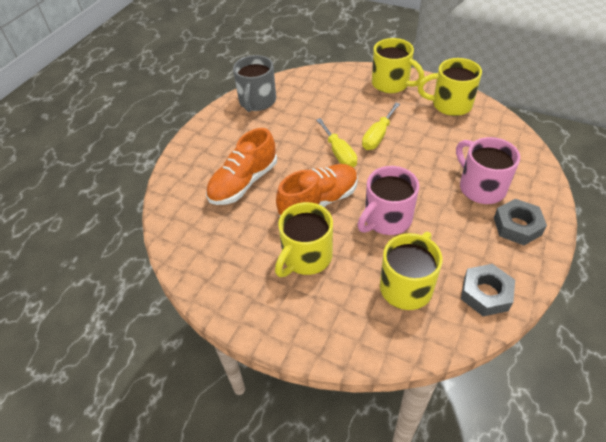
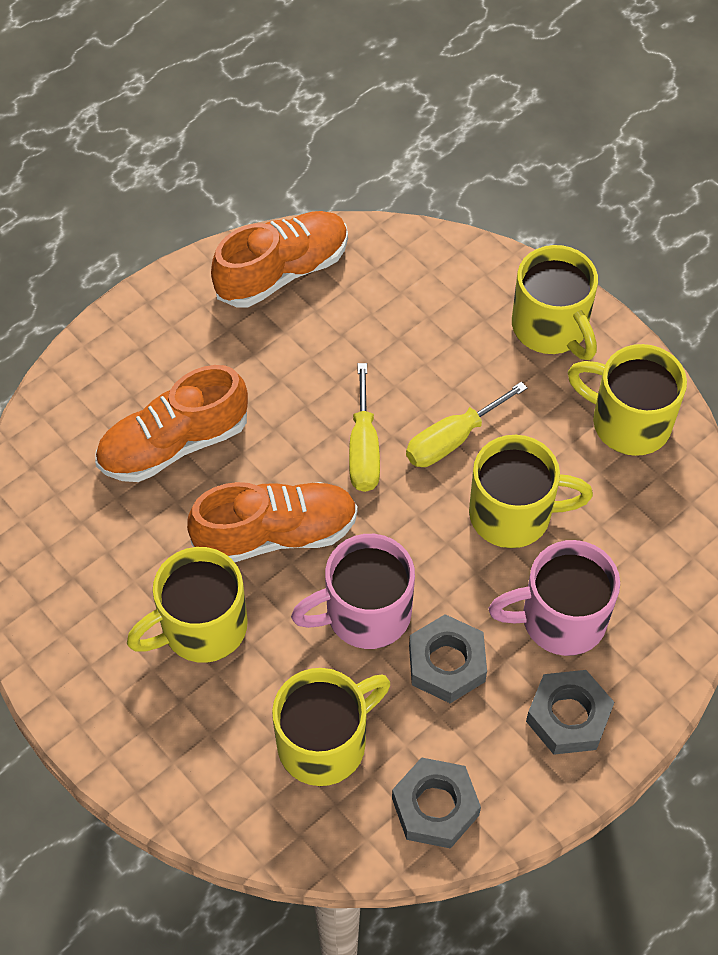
camera: 20 degrees right, 10 degrees up
grey mug [233,55,276,112] -> orange shoe [211,211,348,307]
pink mug [456,137,520,204] -> pink mug turned 90 degrees counterclockwise [488,540,620,656]
none -> grey nut [409,614,487,703]
none -> yellow mug [469,435,593,548]

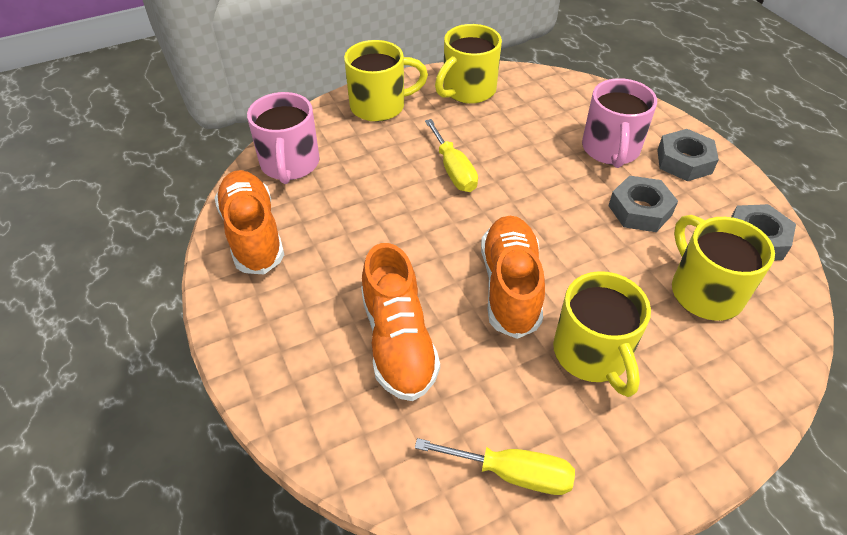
camera: 75 degrees left, 10 degrees down
pink mug [291,534,415,649] -> pink mug moved to [247,92,320,184]
yellow screwdriver [349,363,380,492] -> yellow screwdriver moved to [415,438,575,495]
yellow mug [469,435,593,548] -> none

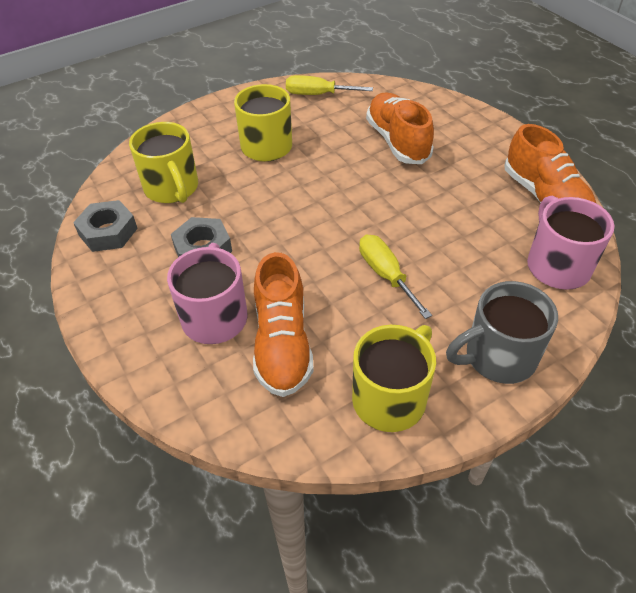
camera: 175 degrees right, 0 degrees up
yellow mug [344,40,428,122] -> grey mug [446,281,558,384]
orange shoe [481,216,545,339] -> orange shoe moved to [253,252,314,397]
grey nut [657,129,719,181] -> none

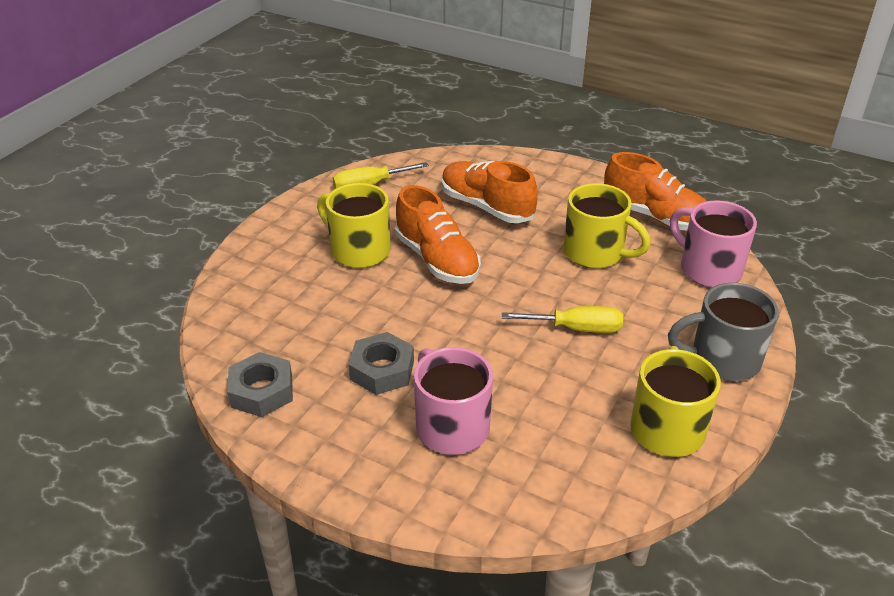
camera: 30 degrees left, 10 degrees down
yellow mug [129,122,198,203] -> yellow mug moved to [564,183,651,268]
orange shoe [253,252,314,397] -> orange shoe moved to [395,185,481,284]
yellow screwdriver [359,235,432,319] -> yellow screwdriver turned 150 degrees clockwise [502,306,623,333]
grey mug [446,281,558,384] -> grey mug turned 45 degrees clockwise [668,283,779,381]

